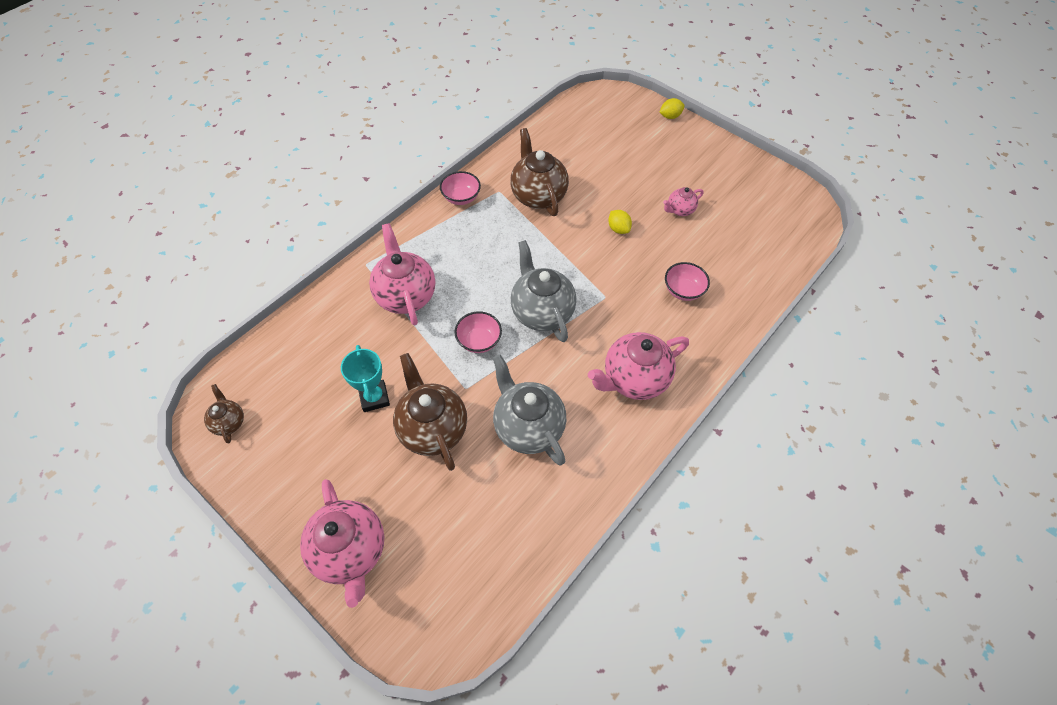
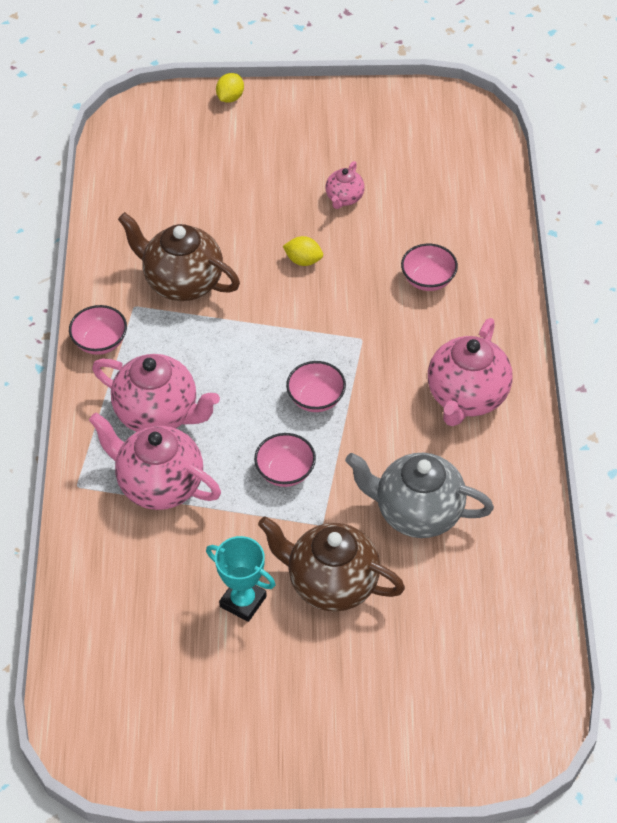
camera: 40 degrees left, 5 degrees down
brown teapot [204,384,244,444] -> none
pink teapot [300,479,384,608] -> pink teapot moved to [92,354,220,432]
grey teapot [511,240,576,342] -> pink bowl [286,361,346,412]

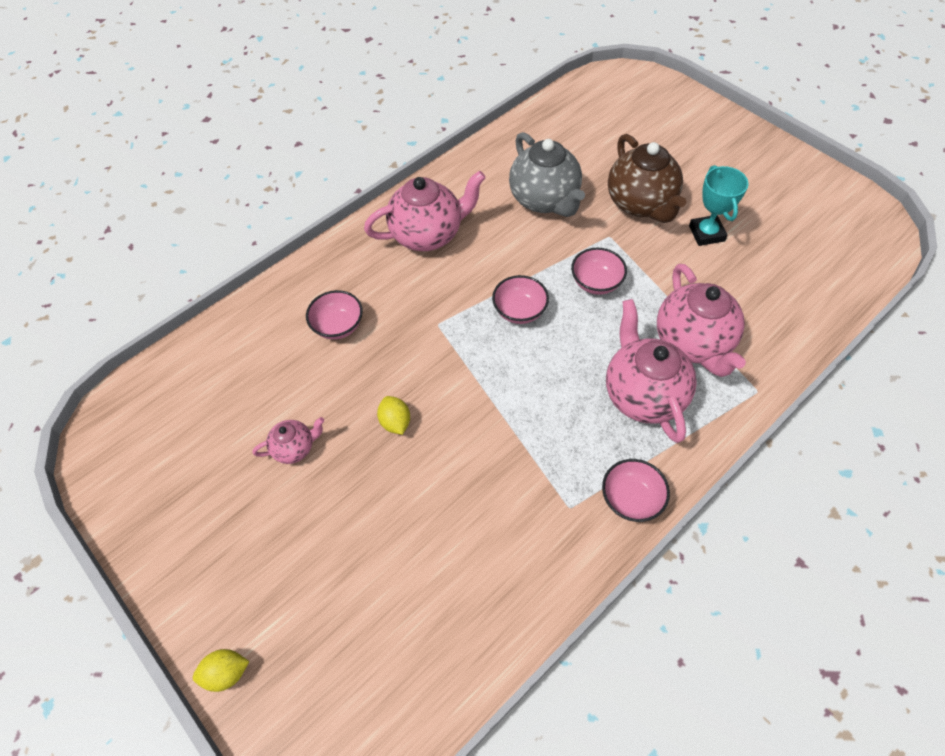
camera: 130 degrees left, 5 degrees up
brown teapot [118,212,240,301] -> none

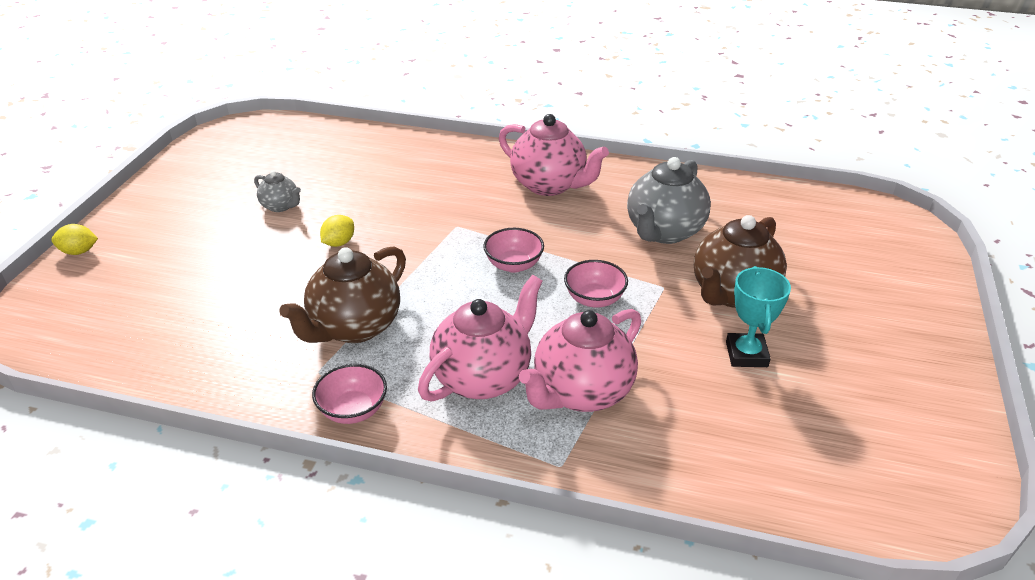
camera: 55 degrees right, 20 degrees down
yellow lemon [193,649,249,692] -> yellow lemon turned 45 degrees counterclockwise [51,224,98,255]
pink teapot [253,417,325,464] -> grey teapot [254,170,301,212]
pink bowl [306,290,363,339] -> none
turquoise trophy [689,165,749,246] -> turquoise trophy turned 45 degrees counterclockwise [726,266,791,367]
none -> brown teapot [279,246,406,343]

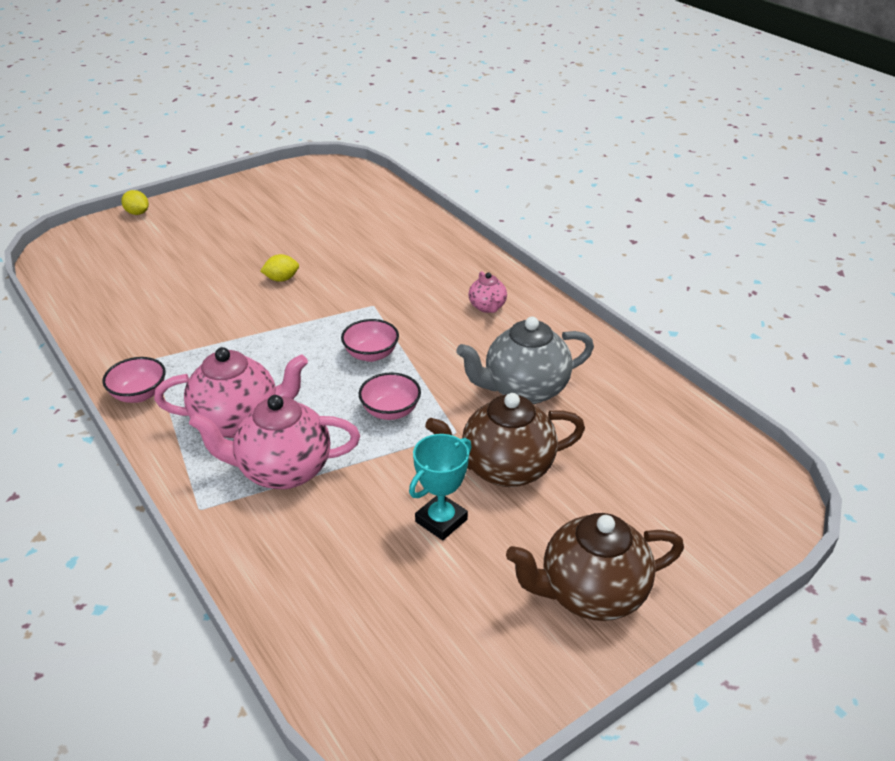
camera: 40 degrees right, 0 degrees up
grey teapot [254,170,301,212] -> none
brown teapot [279,246,406,343] -> brown teapot moved to [506,513,684,621]
pink teapot [499,114,609,196] -> pink teapot [468,271,507,313], size x0.51

